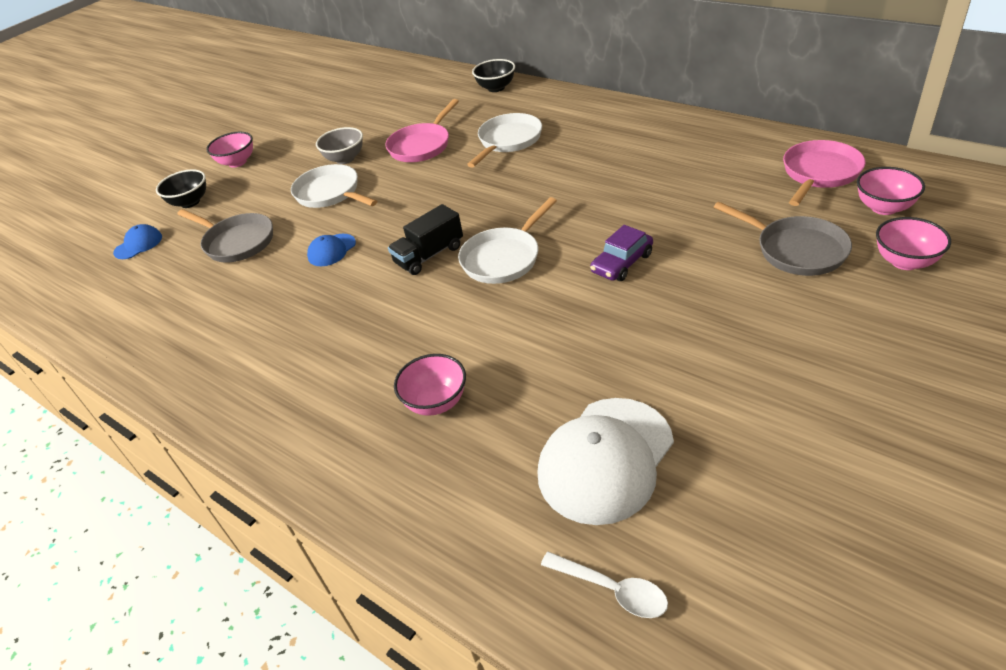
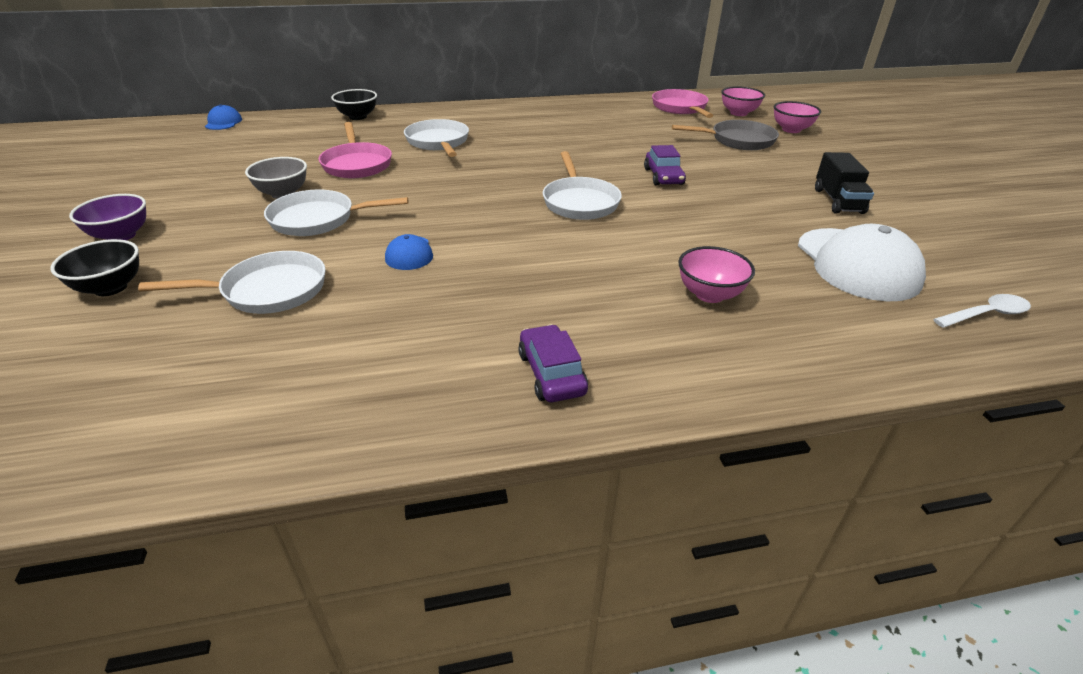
camera: 55 degrees left, 5 degrees down
blue cap [113,224,162,259] -> blue cap moved to [205,104,242,130]
grey pan [177,209,273,262] -> white pan [138,251,326,314]
pink bowl [206,132,253,168] -> purple bowl [69,194,146,241]
black truck [388,204,463,275] -> black truck moved to [815,152,874,214]
none -> purple car [518,324,588,402]

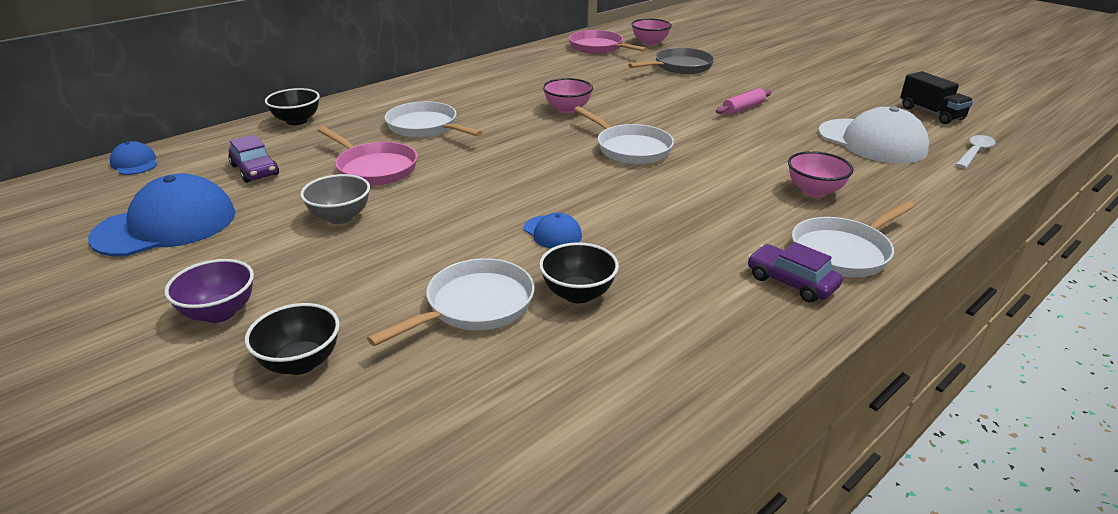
camera: 30 degrees left, 5 degrees down
white pan [264,190,408,236] -> white pan moved to [792,201,915,277]
purple car [644,145,686,185] -> purple car moved to [228,135,279,183]
pink bowl [774,101,821,133] -> pink bowl moved to [543,78,593,113]
black truck [815,152,874,214] -> black truck moved to [900,71,973,124]
none -> blue cap [88,174,236,257]
none -> black bowl [539,242,619,303]
none -> pink rolling pin [716,88,772,115]

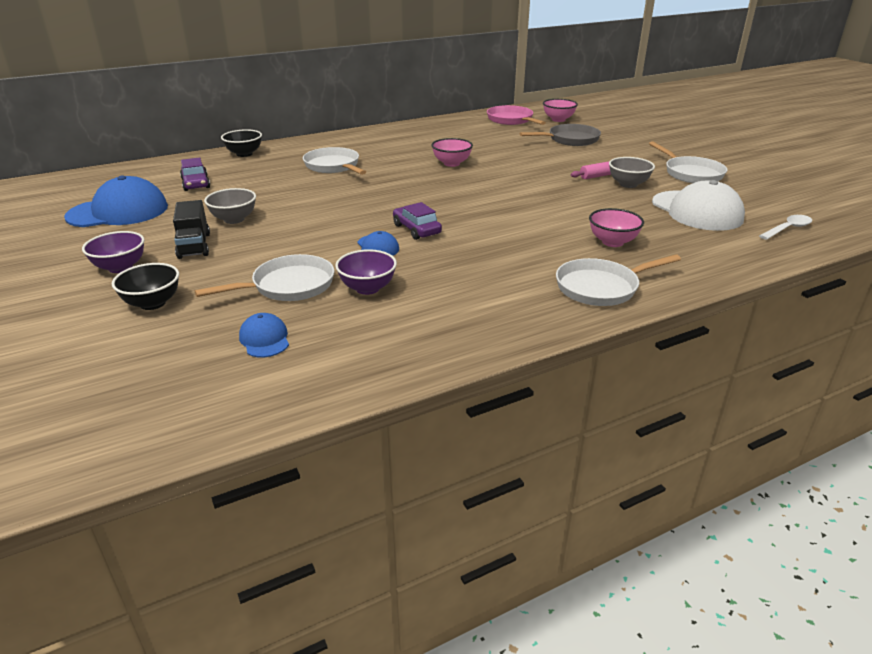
camera: 15 degrees right, 0 degrees up
blue cap [110,141,158,175] -> blue cap moved to [239,313,289,357]
pink pan [317,126,418,186] -> none
black bowl [539,242,619,303] -> purple bowl [335,249,397,295]
white pan [574,106,674,164] -> white pan moved to [649,141,727,183]
purple car [748,242,843,303] -> purple car moved to [393,202,442,240]
black truck [900,71,973,124] -> black truck moved to [173,200,210,259]
none -> grey bowl [609,157,655,188]

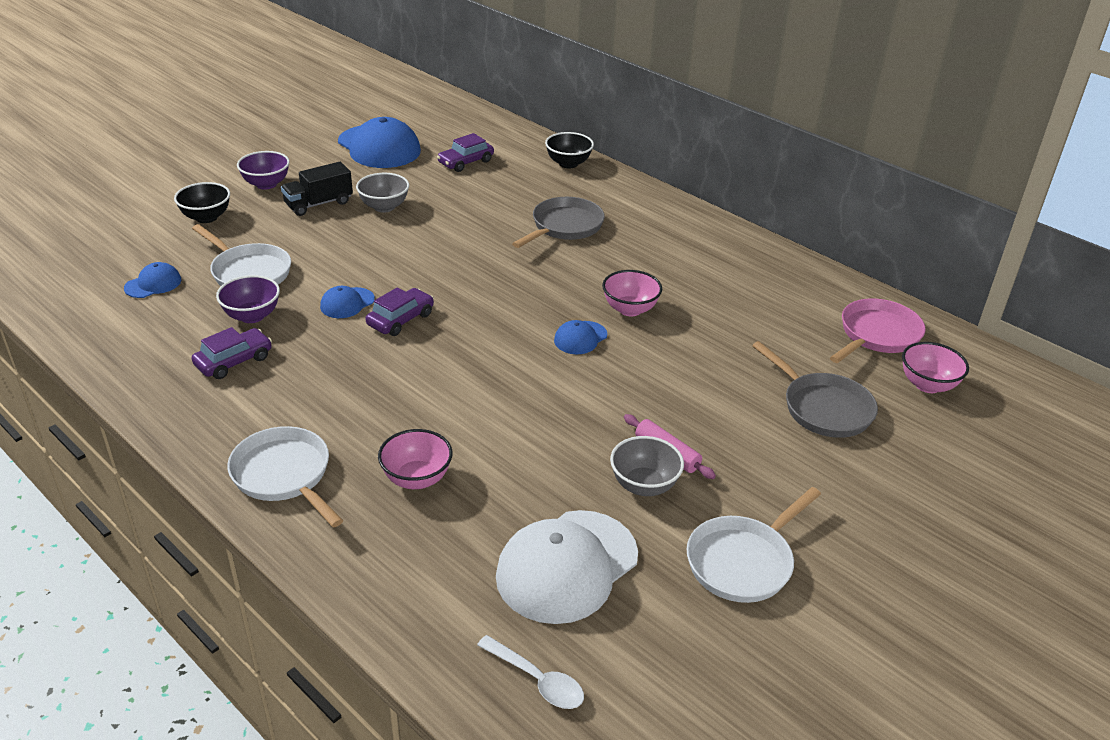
camera: 70 degrees right, 5 degrees up
white pan [303,147,366,175] -> grey pan [512,197,605,248]
none -> purple car [191,327,272,379]
none -> blue cap [554,320,607,354]

